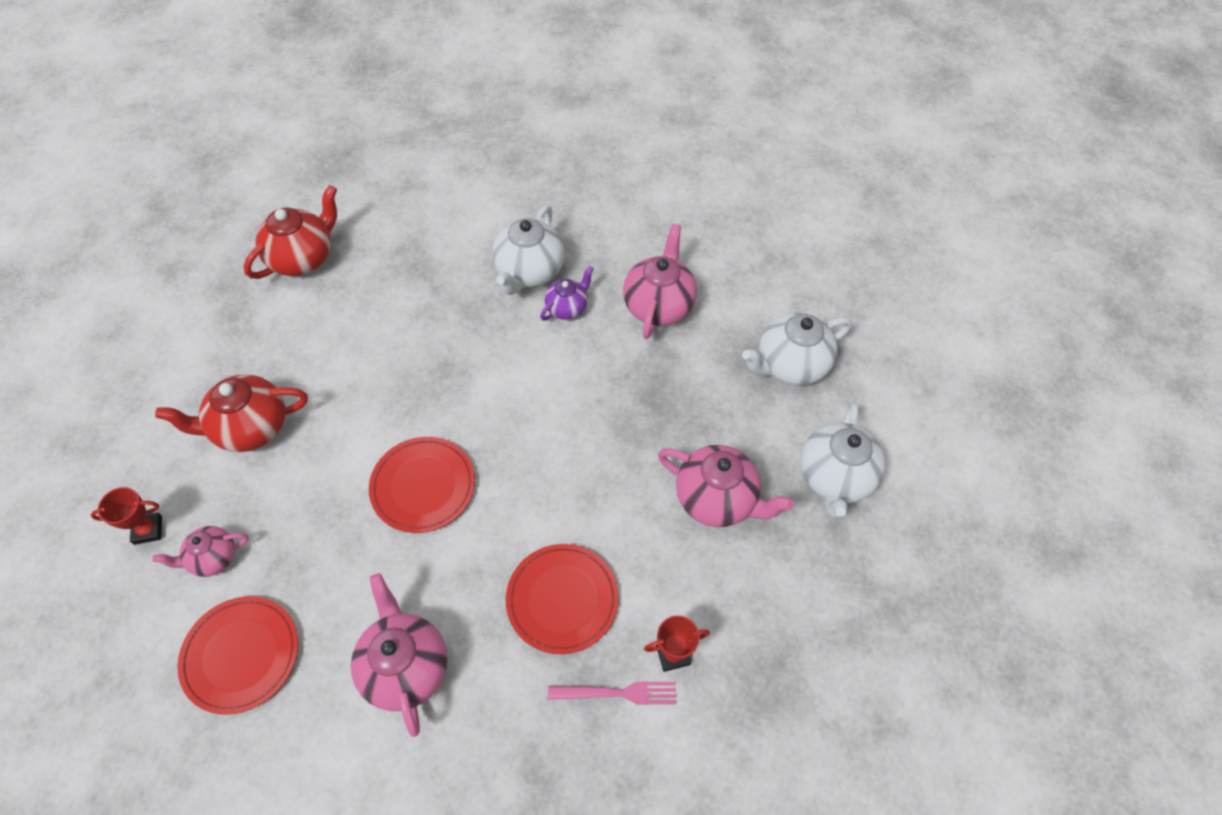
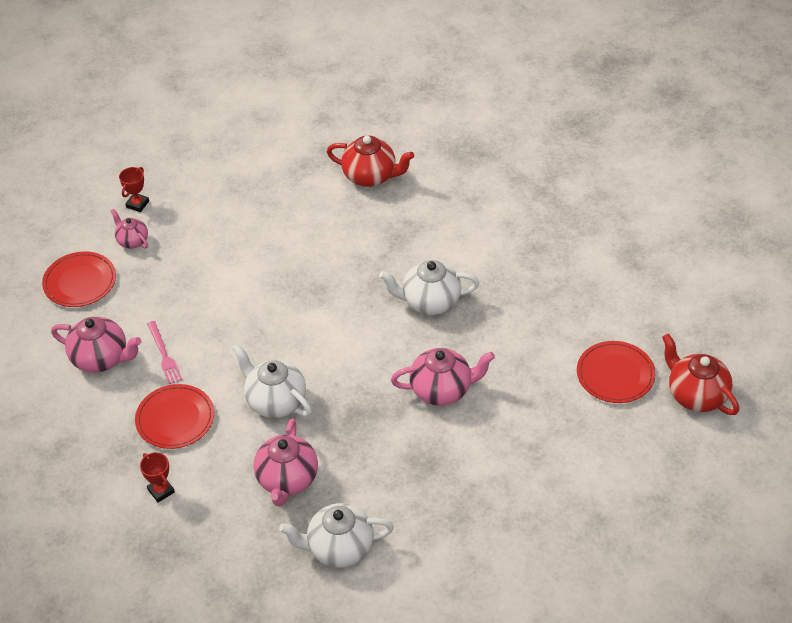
camera: 70 degrees right, 10 degrees down
red trophy [91,487,162,545] -> red trophy turned 60 degrees clockwise [119,167,149,212]
red teapot [155,374,308,452] -> red teapot moved to [662,334,739,415]
pink teapot [351,573,448,737] -> pink teapot turned 60 degrees clockwise [51,317,141,373]
red plate [369,437,475,533] -> red plate moved to [577,341,655,403]
purple teapot [540,266,593,321] -> none
pink fork [548,682,677,705] -> pink fork moved to [147,321,183,384]
white teapot [742,312,852,385] -> white teapot moved to [233,344,312,418]

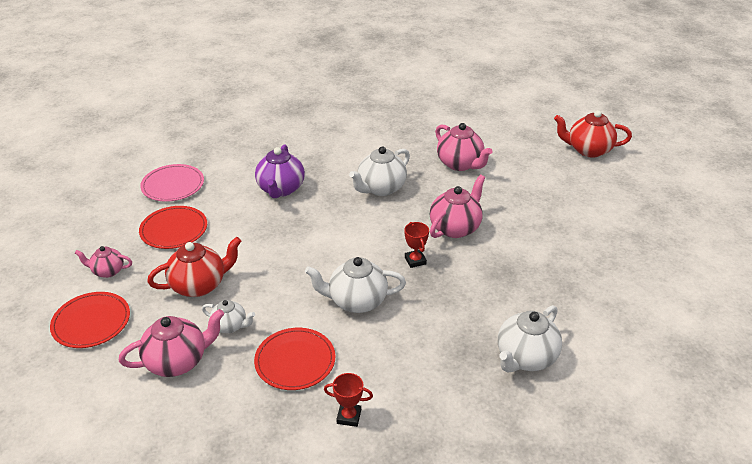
camera: 45 degrees left, 10 degrees down
red trophy [119,167,149,212] -> red trophy moved to [404,222,429,268]
pink fork [147,321,183,384] -> white teapot [202,300,255,333]
pink teapot [253,418,318,506] -> pink teapot moved to [435,123,493,171]
red teapot [327,135,414,187] -> red teapot moved to [147,237,241,297]
red plate [577,341,655,403] -> red plate moved to [139,206,207,249]
none -> pink plate [140,164,204,202]
none -> purple teapot [255,145,305,198]

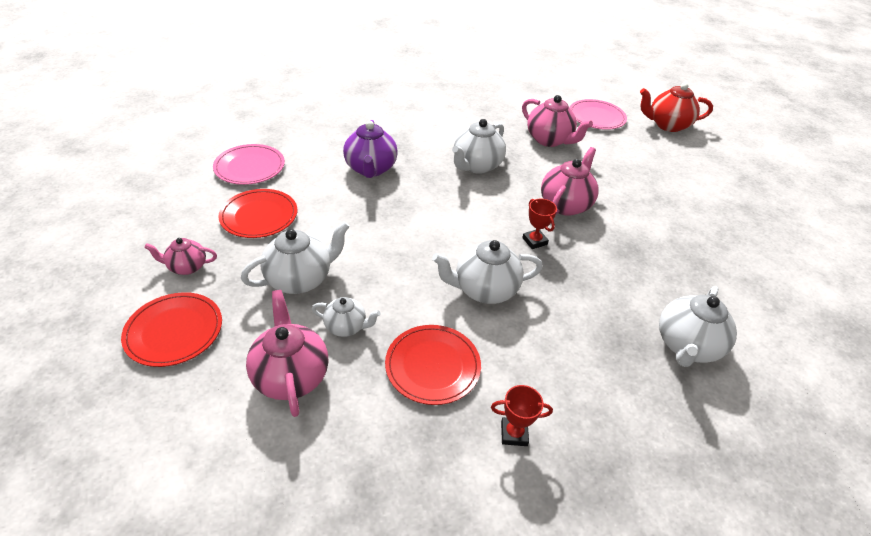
camera: 10 degrees left, 5 degrees up
pink teapot [119,309,224,377] -> pink teapot turned 75 degrees counterclockwise [246,290,328,417]
red teapot [147,237,241,297] -> white teapot [241,221,350,294]
none -> pink plate [569,99,627,130]

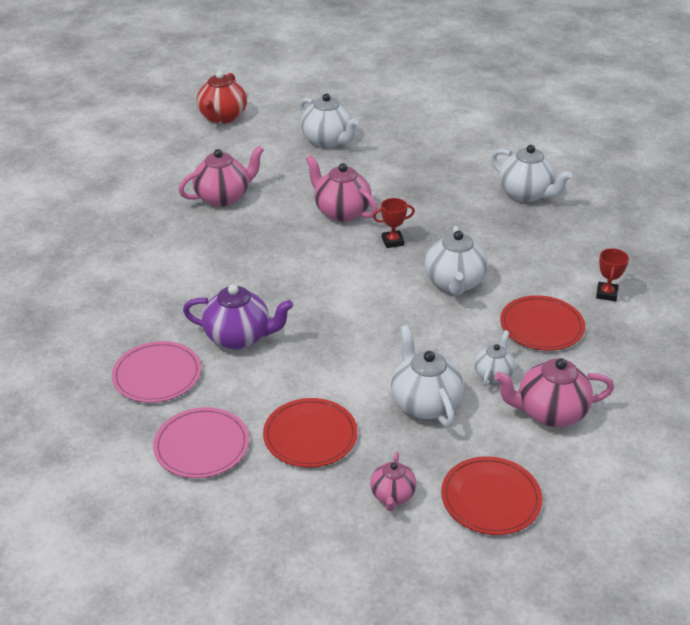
camera: 75 degrees left, 5 degrees down
white teapot [452,119,506,174] -> white teapot moved to [299,93,359,148]
pink plate [569,99,627,130] -> pink plate moved to [112,341,201,403]

